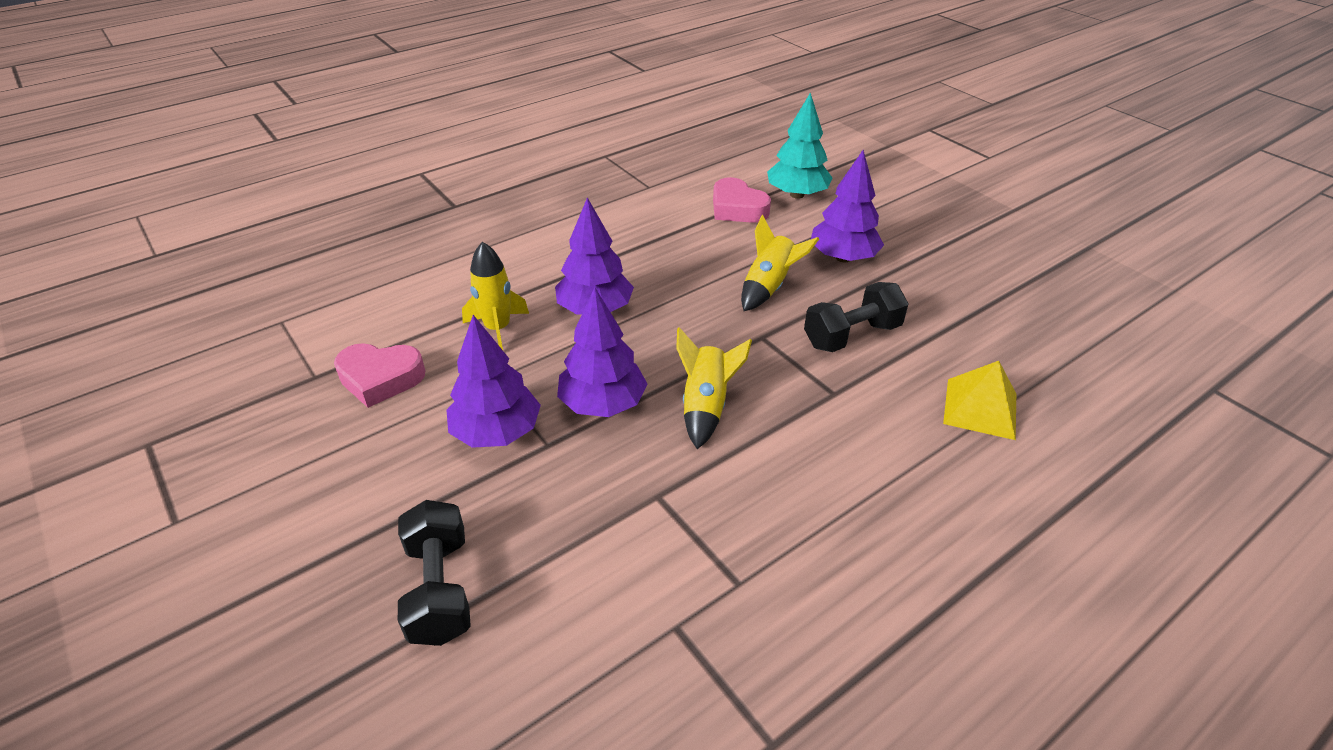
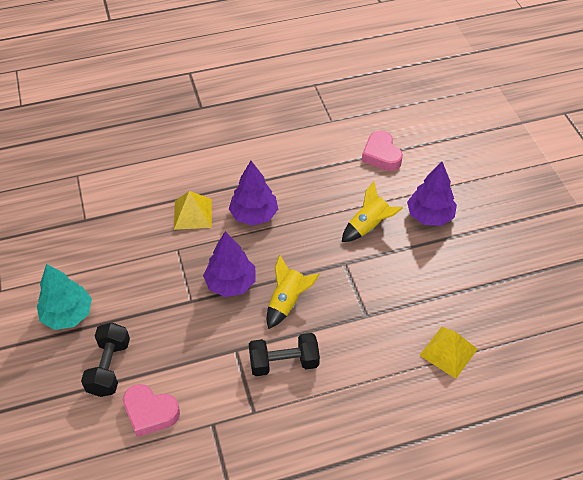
camera: 20 degrees right, 10 degrees up
pink heart [334,343,425,408] -> pink heart moved to [123,384,180,437]
purple tree [447,315,541,448] -> none
yellow rocket [462,242,529,350] -> yellow pyramid [174,191,212,230]
turquoise tree [767,92,832,199] -> turquoise tree moved to [37,264,92,330]
black dumbbell [804,282,909,352] -> black dumbbell moved to [249,333,320,376]

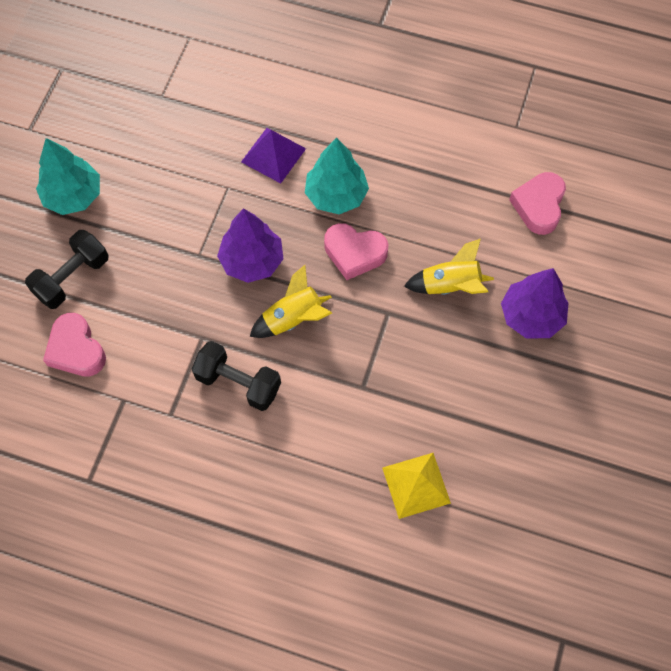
camera: 35 degrees right, 15 degrees up
yellow pyramid [174,191,212,230] -> purple pyramid [241,128,306,183]
purple tree [229,161,278,226] -> turquoise tree [305,137,369,214]
none -> pink heart [324,223,388,280]

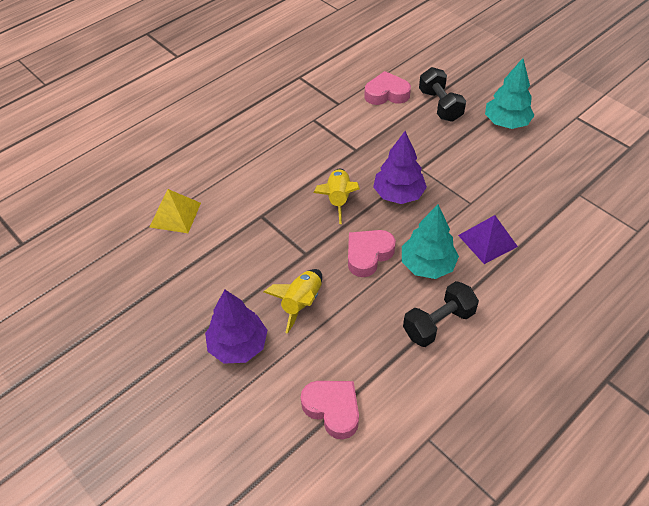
camera: 120 degrees right, 15 degrees down
black dumbbell [192,341,281,411] -> black dumbbell moved to [403,281,479,347]

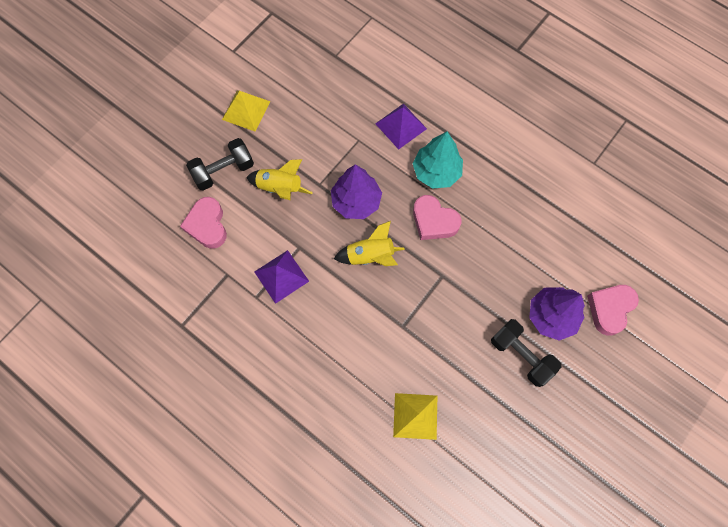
camera: 100 degrees left, 20 degrees up
yellow rocket [264,269,322,334] -> yellow rocket moved to [246,159,313,200]
pink heart [301,381,359,439] -> pink heart moved to [587,285,639,336]
black dumbbell [403,281,479,347] -> black dumbbell moved to [491,319,562,387]
turquoise tree [485,58,535,129] -> yellow pyramid [222,90,271,132]
none -> purple pyramid [254,250,309,304]

